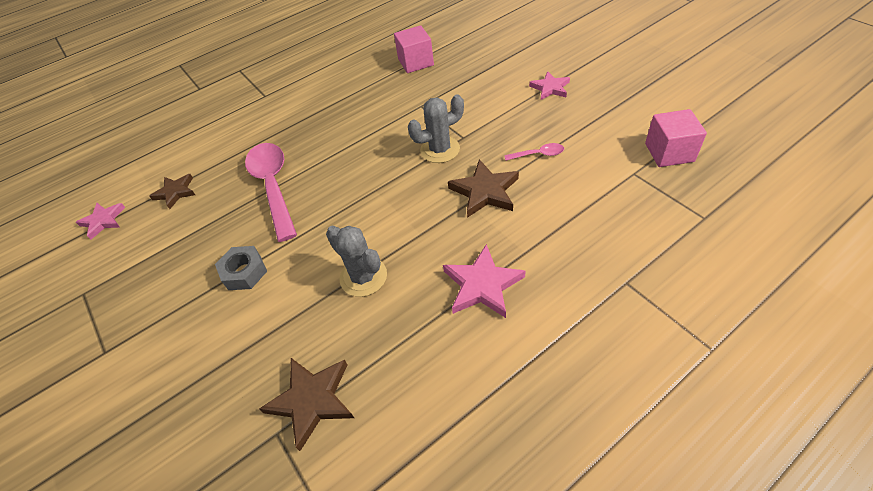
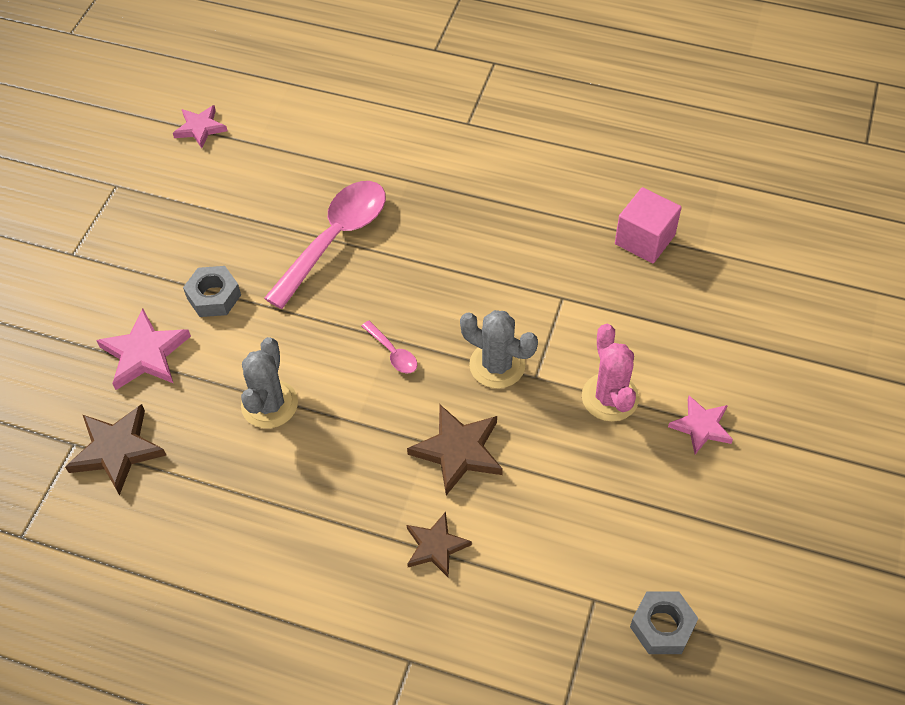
camera: 50 degrees right, 5 degrees up
brown star [149,174,195,209] -> brown star moved to [407,512,472,577]
pink star [443,244,526,318] -> pink star moved to [96,308,191,390]
pink spoon [504,143,564,161] -> pink spoon moved to [362,321,417,374]
pink cube [645,109,707,167] -> grey nut [630,591,698,654]
none -> pink cactus [582,324,639,422]

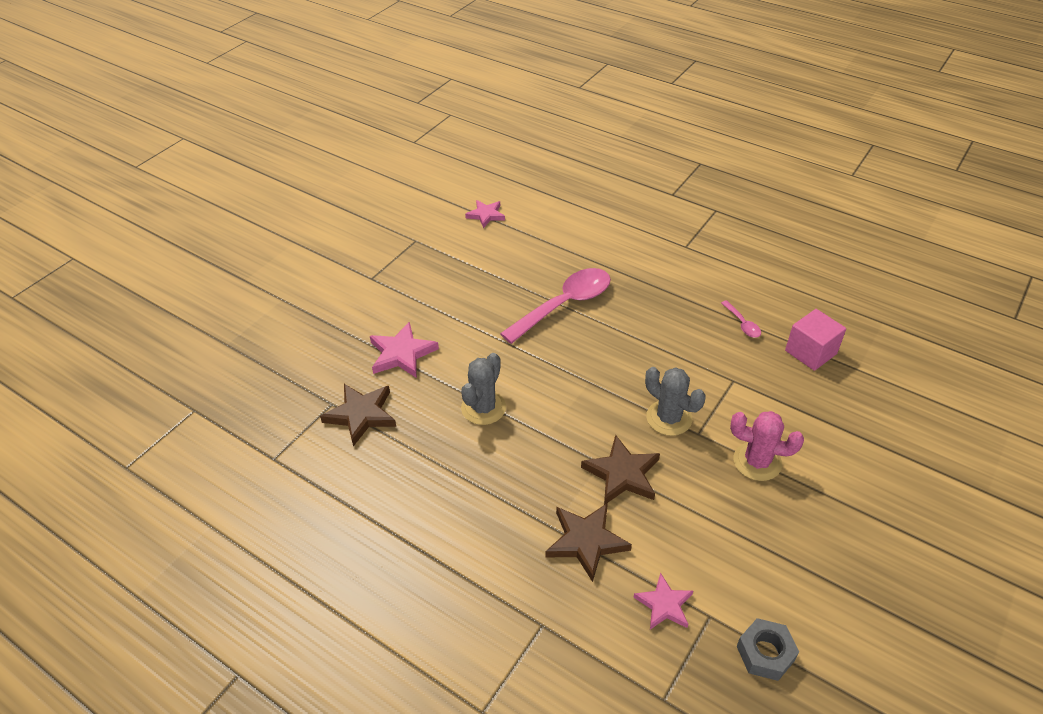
camera: 15 degrees right, 10 degrees down
grey nut [183,266,241,317] -> none
pink spoon [362,321,417,374] -> pink spoon moved to [721,300,761,338]
brown star [407,512,472,577] -> brown star [546,503,632,582], size x1.50
pink cactus [582,324,639,422] -> pink cactus turned 75 degrees counterclockwise [730,411,804,481]
pink star [668,396,733,454] -> pink star moved to [633,573,693,629]

